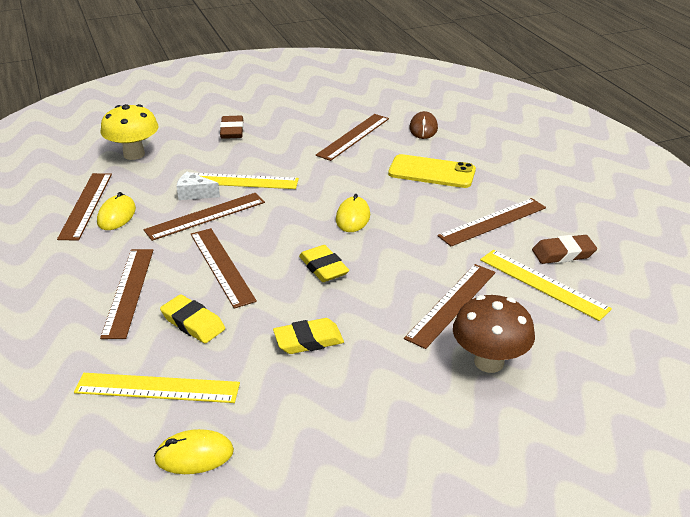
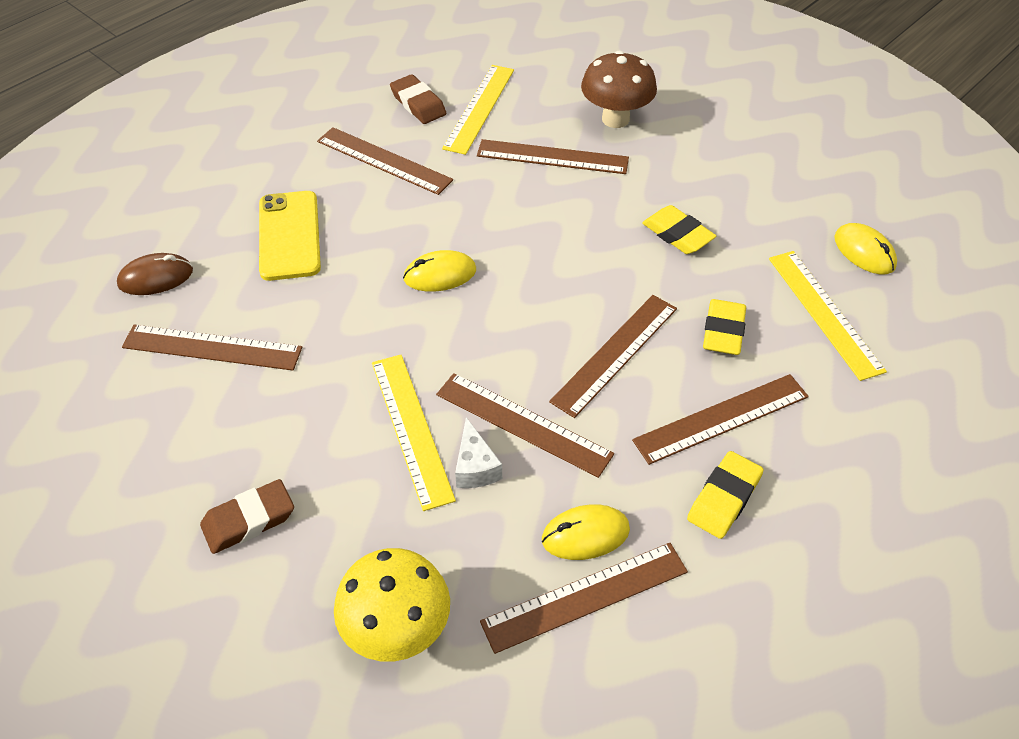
camera: 115 degrees left, 15 degrees up
yellow eraser [299,245,349,282] -> yellow eraser moved to [687,451,764,539]

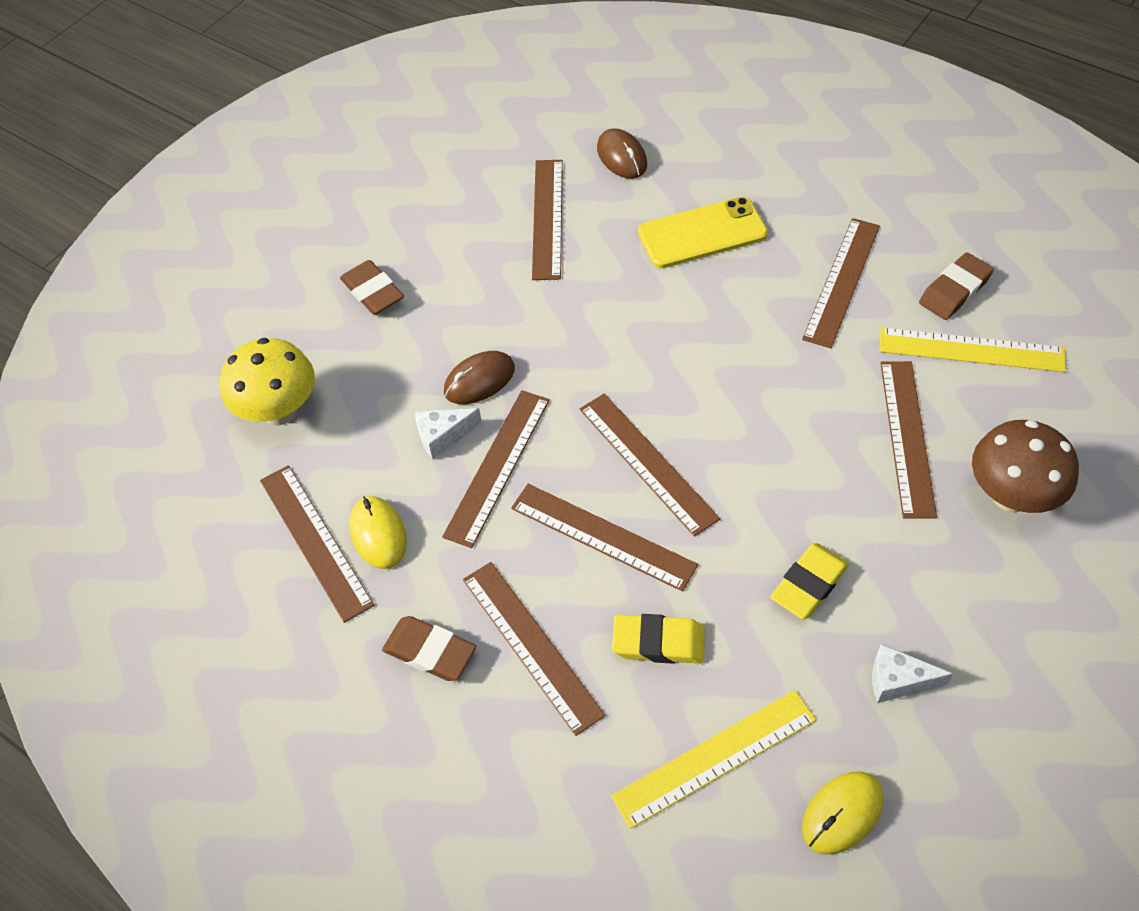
camera: 85 degrees right, 5 degrees up
yellow ruler [372,355,456,511] -> brown mouse [444,351,515,404]
yellow mouse [403,250,476,292] -> none
yellow eraser [687,451,764,539] -> brown eraser [382,616,476,681]
none -> brown ruler [580,394,720,537]
none -> white cheese [872,644,953,703]

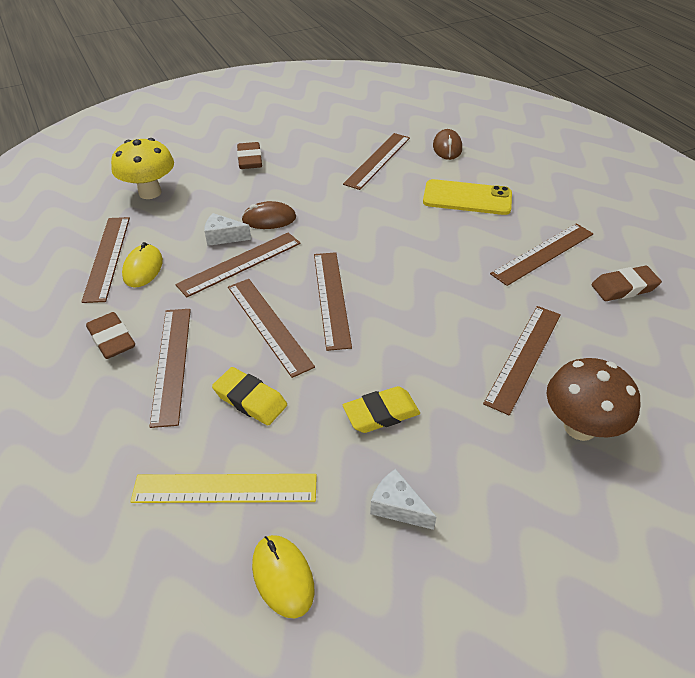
camera: 25 degrees right, 10 degrees down
yellow mouse [802,772,883,854] -> yellow mouse turned 75 degrees clockwise [252,535,314,618]
yellow ruler [880,327,1066,372] -> none

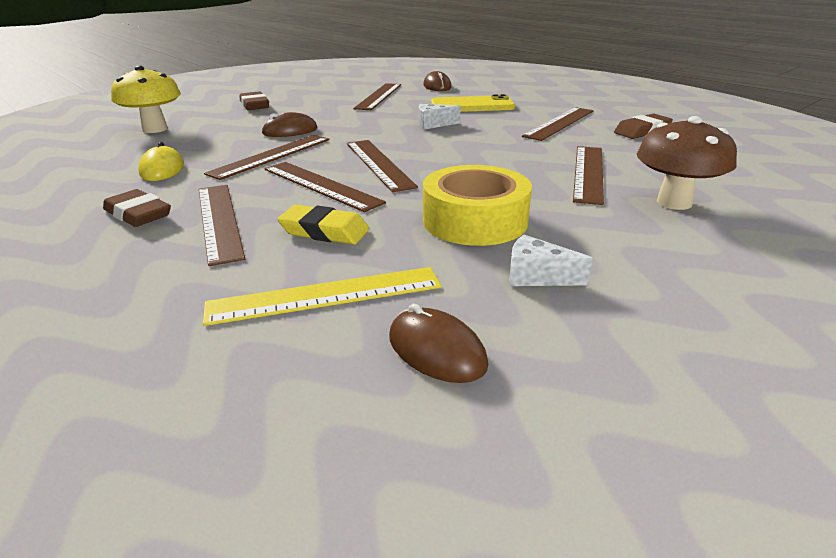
camera: 15 degrees left, 15 degrees down
brown ruler [81,217,130,303] -> none
white cheese [204,213,251,246] -> white cheese moved to [419,104,461,129]
yellow mouse [252,535,314,618] -> brown mouse [389,304,488,383]
yellow eraser [343,386,420,433] -> yellow tape [423,165,532,246]

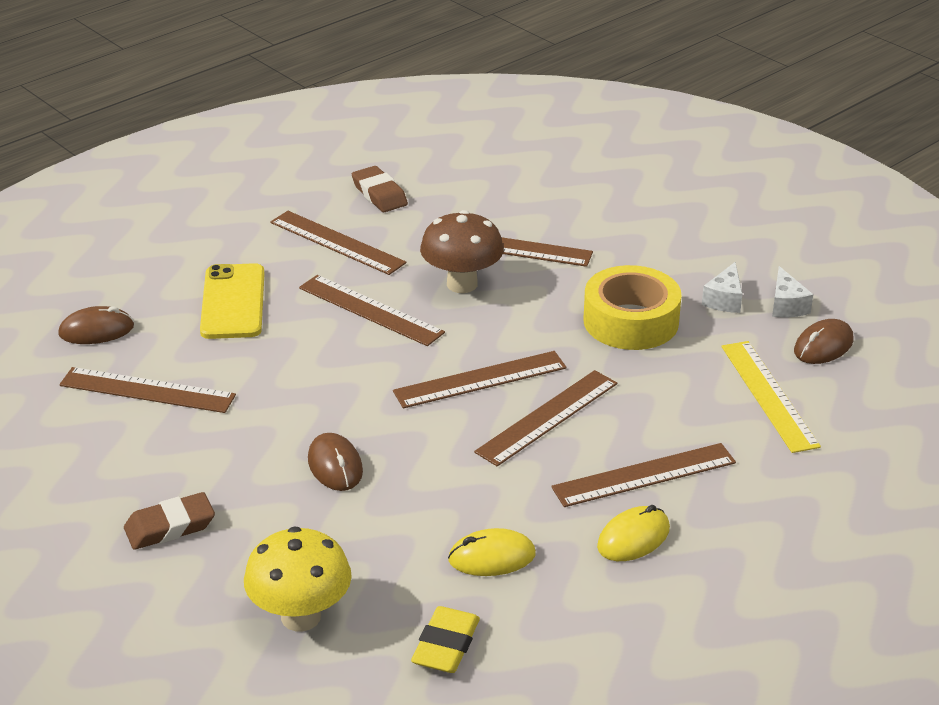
camera: 90 degrees left, 5 degrees up
brown eraser [103,189,171,227] -> yellow mouse [597,505,670,561]
brown ruler [204,135,329,180] -> brown ruler moved to [299,275,445,346]
yellow eraser [277,205,369,245] -> yellow eraser moved to [411,606,480,673]
white cheese [419,104,461,129] -> white cheese moved to [772,266,813,317]
brown mushroom [637,116,737,210] -> brown mushroom moved to [420,210,504,293]

